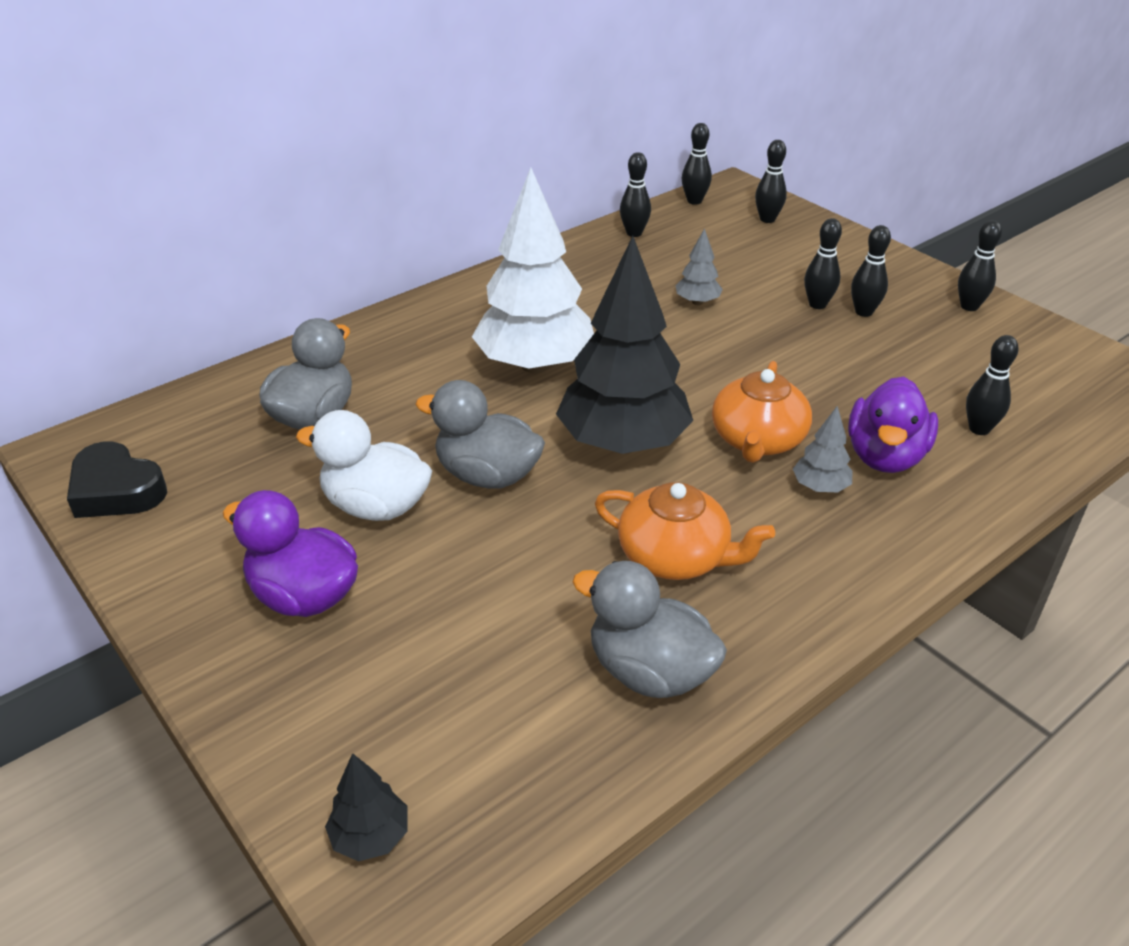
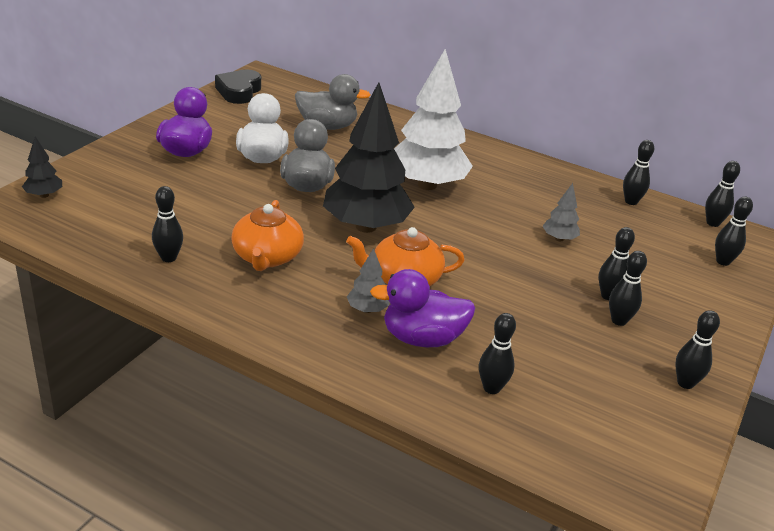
camera: 65 degrees right, 5 degrees down
grey duck [573,561,727,698] -> black bowling pin [152,186,183,262]

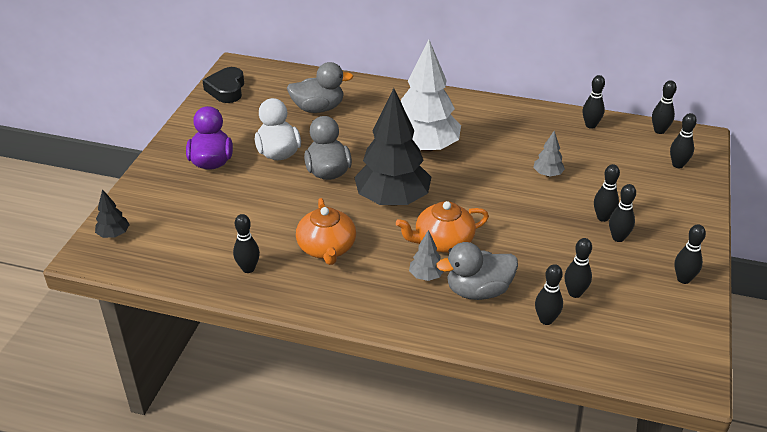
camera: 10 degrees left, 5 degrees up
purple duck [370,269,475,347] -> grey duck [436,242,518,300]
none -> black bowling pin [564,238,592,298]

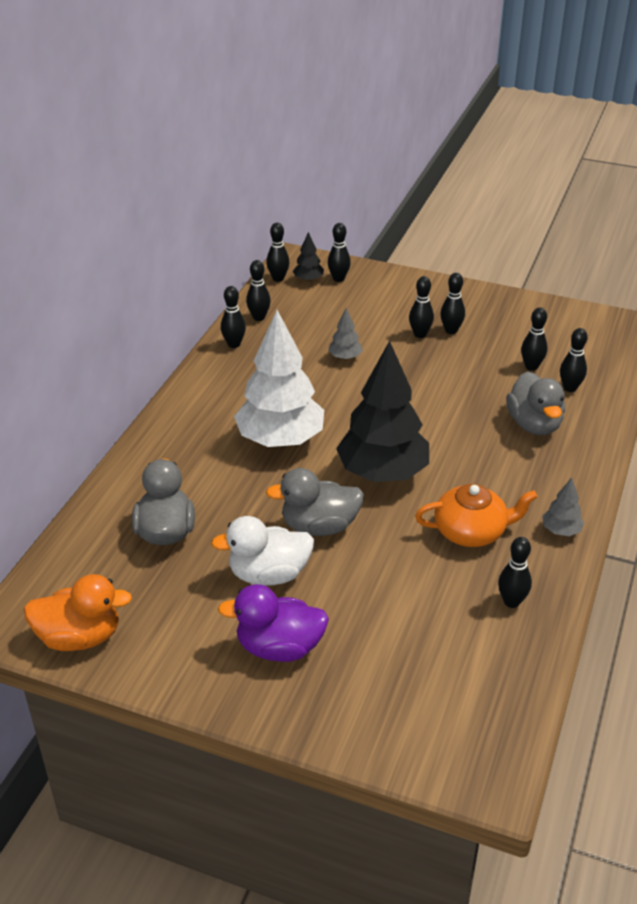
camera: 85 degrees left, 0 degrees up
black tree [95,189,130,238] -> black tree moved to [293,232,324,282]
black heart [202,67,244,103] -> orange duck [24,574,132,651]
orange teapot [396,201,489,253] -> none
grey tree [409,230,444,281] -> grey tree moved to [542,477,584,536]
black bowling pin [675,224,706,284] -> black bowling pin moved to [221,286,246,348]

